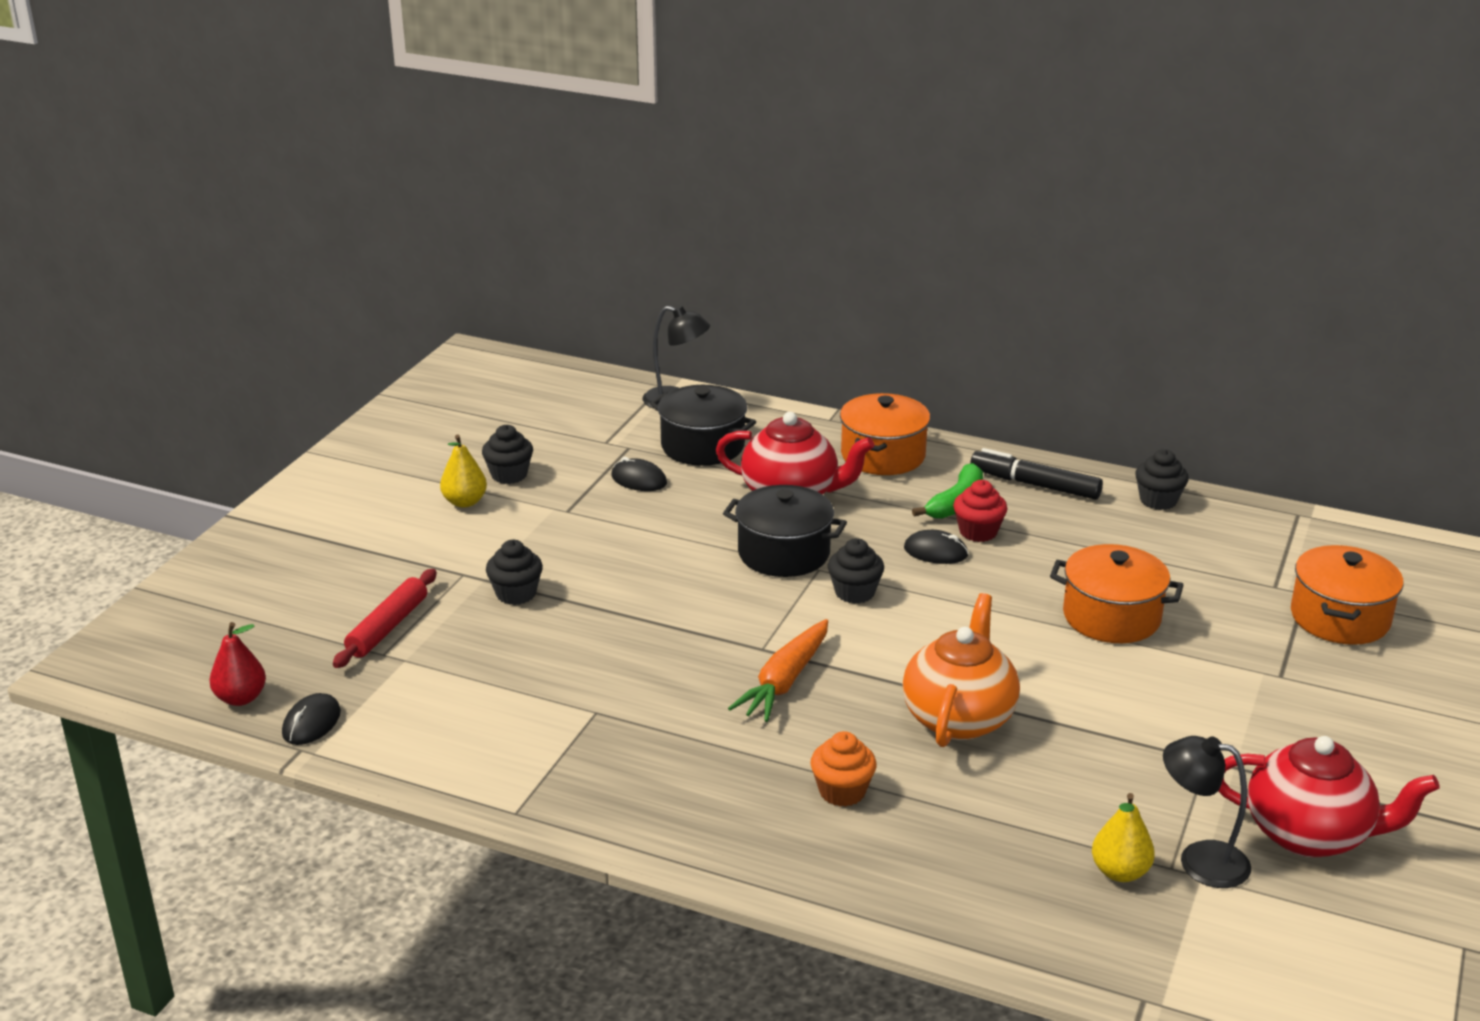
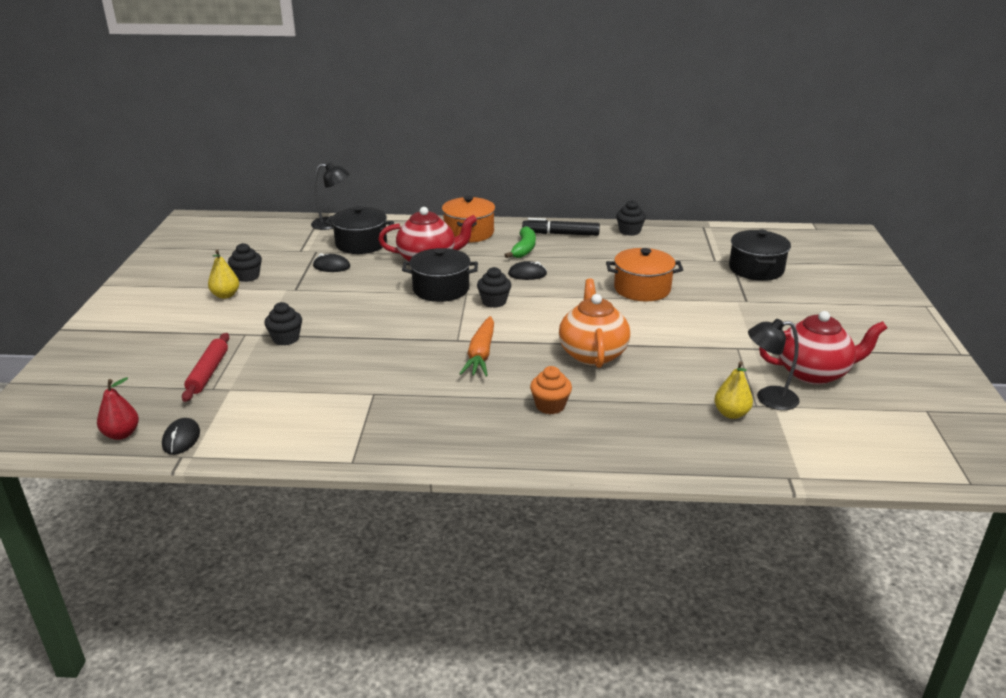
camera: 20 degrees left, 0 degrees up
red cupcake [953,480,1008,542] -> none
orange pot [1291,545,1403,645] -> black pot [729,229,791,281]

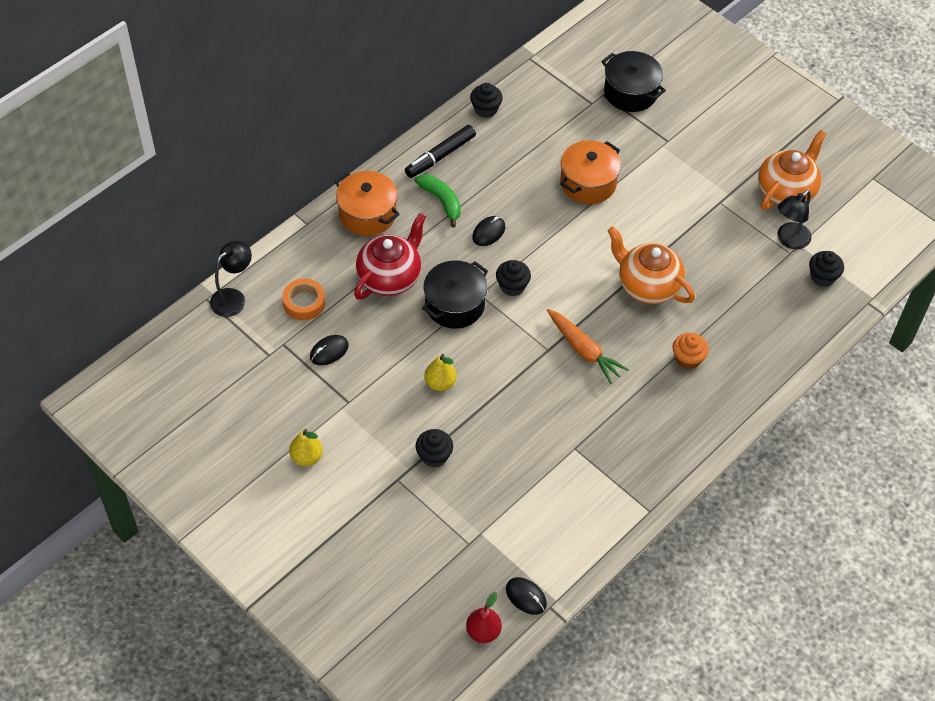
camera: 50 degrees left, 25 degrees up
red rolling pin [182,333,229,402] -> none
black cupcake [228,243,262,282] -> black cupcake moved to [809,251,844,287]
black pot [325,206,394,254] -> orange tape [282,279,325,321]
yellow pear [714,361,753,419] -> yellow pear moved to [424,354,457,391]
red teapot [759,311,887,385] -> orange teapot [758,130,826,210]

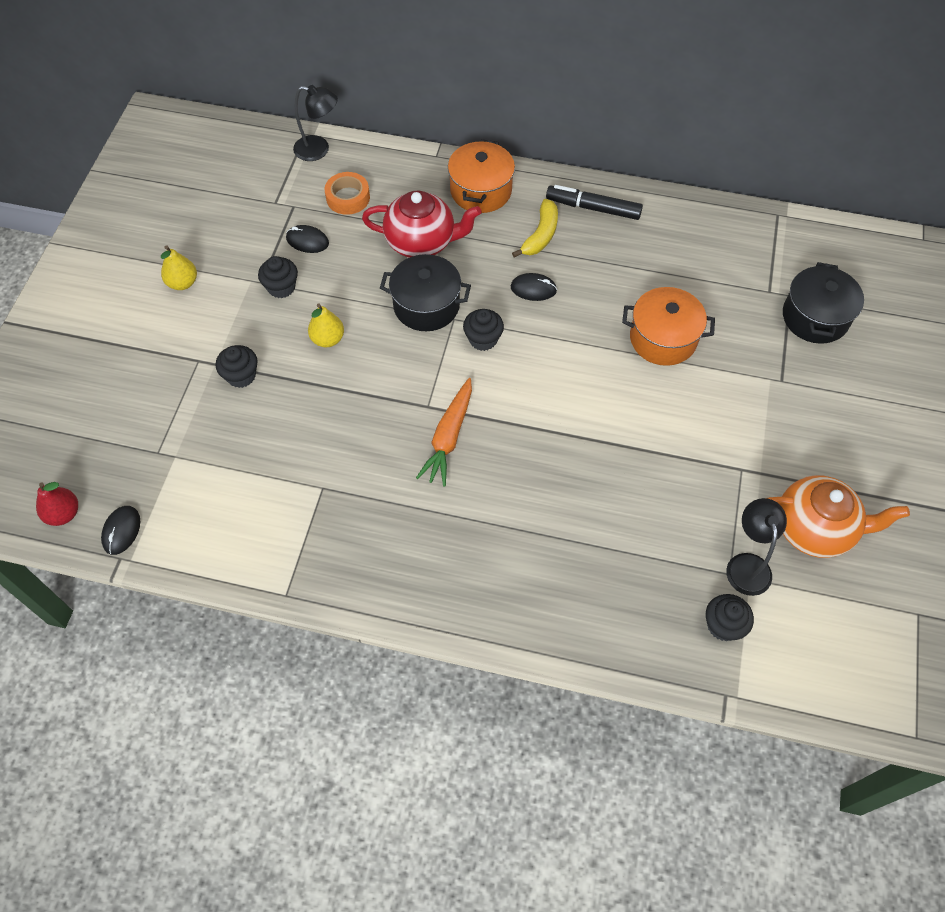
camera: 60 degrees right, 5 degrees up
green banana [415,174,461,227] -> yellow banana [512,199,558,258]
black cupcake [470,83,503,118] -> black cupcake moved to [258,256,298,298]
orange teapot [608,226,695,304] -> none
orange cupcake [673,333,709,370] -> none
black lamp [778,190,811,249] -> black lamp turned 75 degrees clockwise [726,498,787,596]

